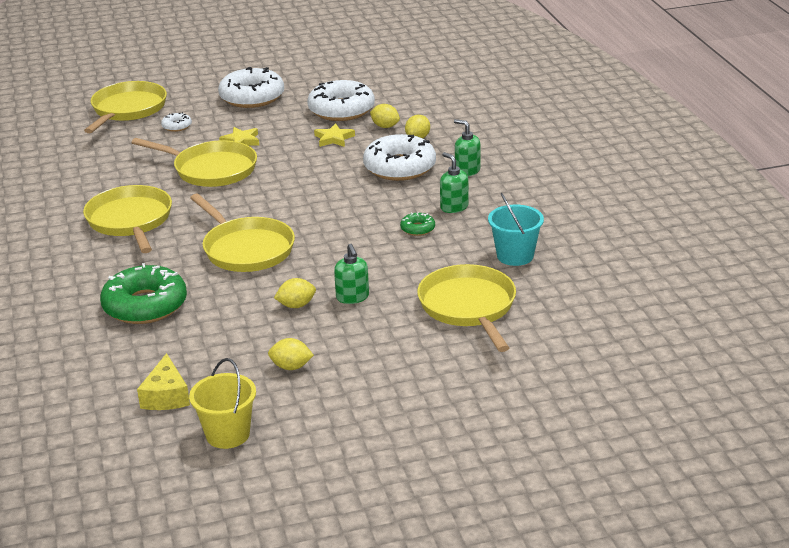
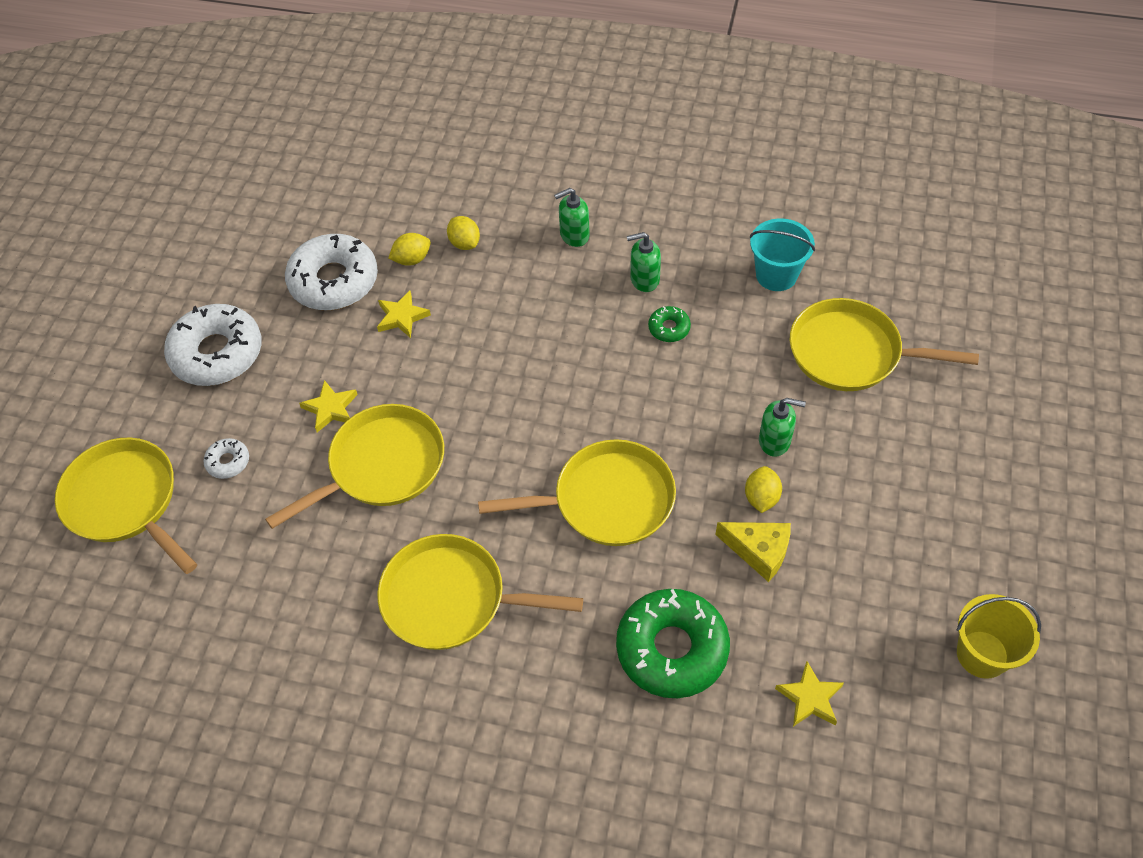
camera: 60 degrees left, 25 degrees up
yellow cheese [137,353,190,410] -> yellow cheese moved to [716,522,791,582]
yellow lemon [268,338,314,370] -> none
white donut [363,134,436,181] -> none
none -> yellow star [775,662,844,727]

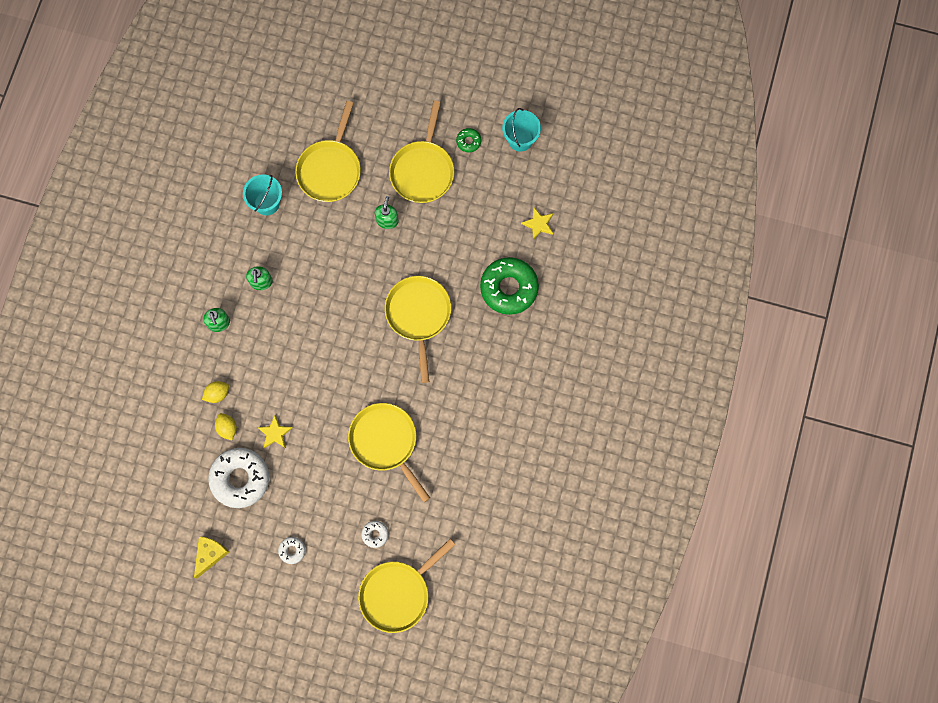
camera: 90 degrees left, 20 degrees up
white donut [164,304,262,386] -> white donut [278,537,305,564], size x0.44
yellow star [299,380,358,432] -> none
yellow pan [377,534,583,650] -> yellow pan moved to [389,101,454,203]
green donut [648,306,691,342] -> green donut moved to [456,128,481,152]
yellow cheese [716,522,791,582] -> yellow cheese moved to [194,536,229,578]
yellow lemon [745,466,782,513] -> none
yellow bucket [957,594,1041,679] -> turquoise bucket [502,108,541,152]

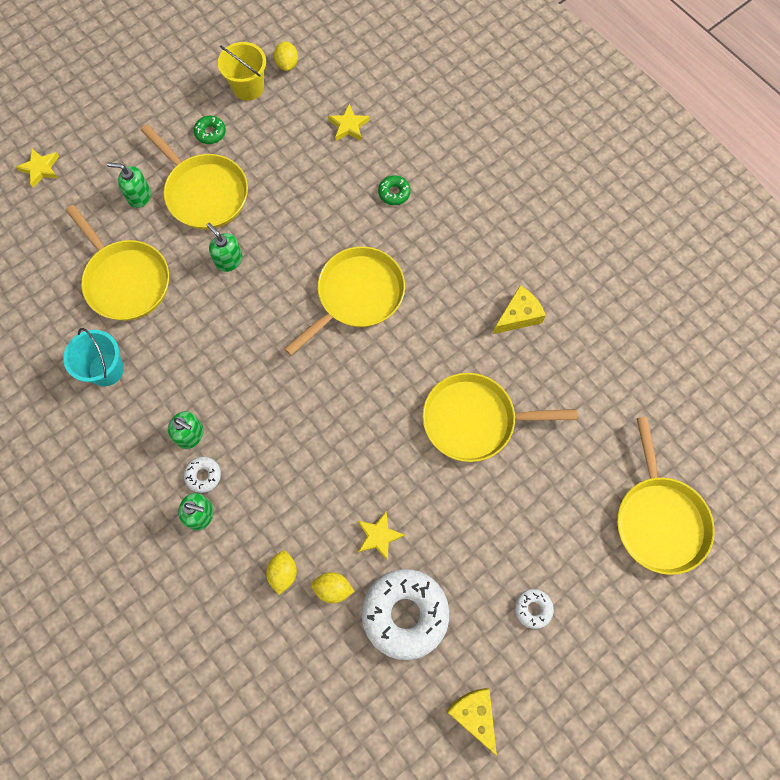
camera: 55 degrees left, 5 degrees down
white donut [361,521,388,548] -> white donut moved to [184,457,221,493]
yellow pan [385,276,451,383] -> yellow pan turned 105 degrees clockwise [284,246,405,356]
green donut [480,257,539,315] -> green donut [378,175,411,205], size x0.44
turquoise bucket [502,108,541,152] -> yellow bucket [218,42,266,101]
none -> yellow star [16,148,59,188]
none -> green soap dispenser [107,163,151,208]
none -> yellow lemon [274,41,298,71]
none -> yellow cheese [493,286,546,334]

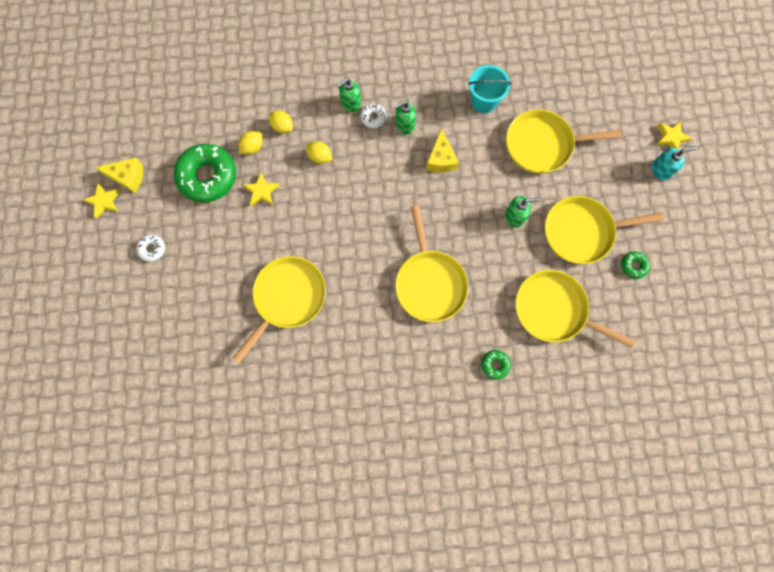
camera: 125 degrees right, 5 degrees up
green soap dispenser [107,163,151,208] -> none
yellow bucket [218,42,266,101] -> none
yellow lemon [274,41,298,71] -> yellow lemon moved to [306,141,333,164]
yellow star [328,104,370,141] -> yellow star moved to [83,183,120,219]
white donut [362,569,449,660] -> green donut [174,144,236,202]
yellow cheese [493,286,546,334] -> yellow cheese moved to [426,128,459,172]
yellow pan [617,417,715,575] -> yellow pan moved to [515,270,635,348]
none -> turquoise soap dispenser [652,146,696,180]

